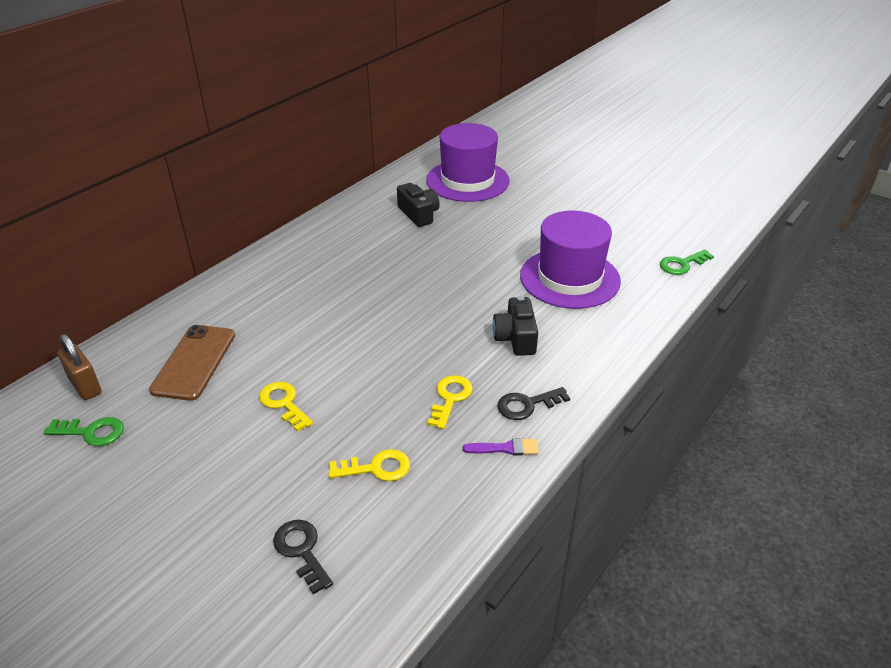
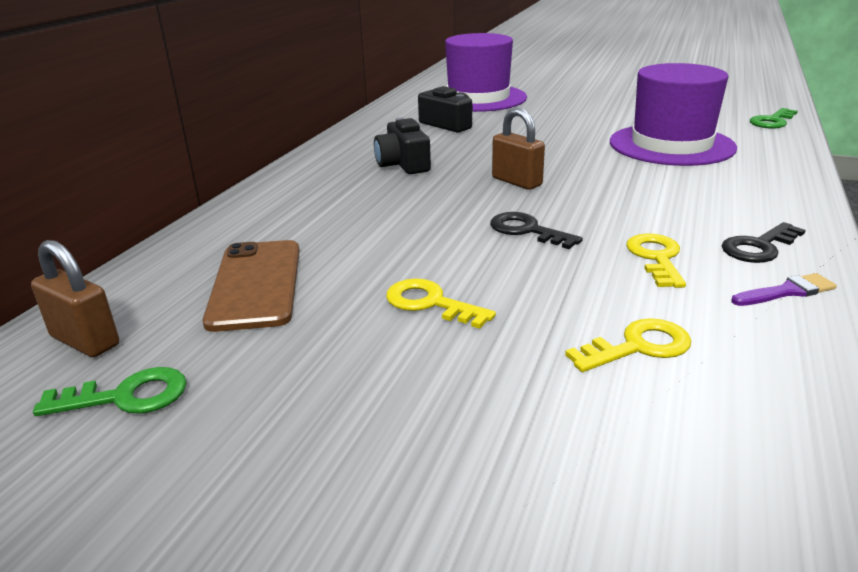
camera: 15 degrees left, 10 degrees down
black key [273,520,333,595] -> black key moved to [490,212,583,249]
black camera [493,296,538,356] -> black camera moved to [374,118,431,174]
none -> brown padlock [492,108,545,190]

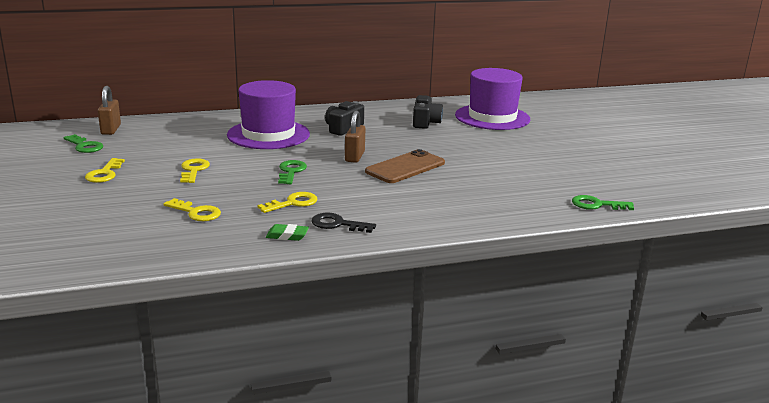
camera: 50 degrees right, 5 degrees down
brown phone [203,240,300,332] -> brown phone moved to [365,149,445,183]
black key [490,212,583,249] -> green key [278,160,307,184]
purple hat [610,63,737,166] -> purple hat moved to [227,80,310,149]
purple brush [731,273,837,306] -> green eraser [266,224,309,241]
none -> yellow key [85,158,125,183]

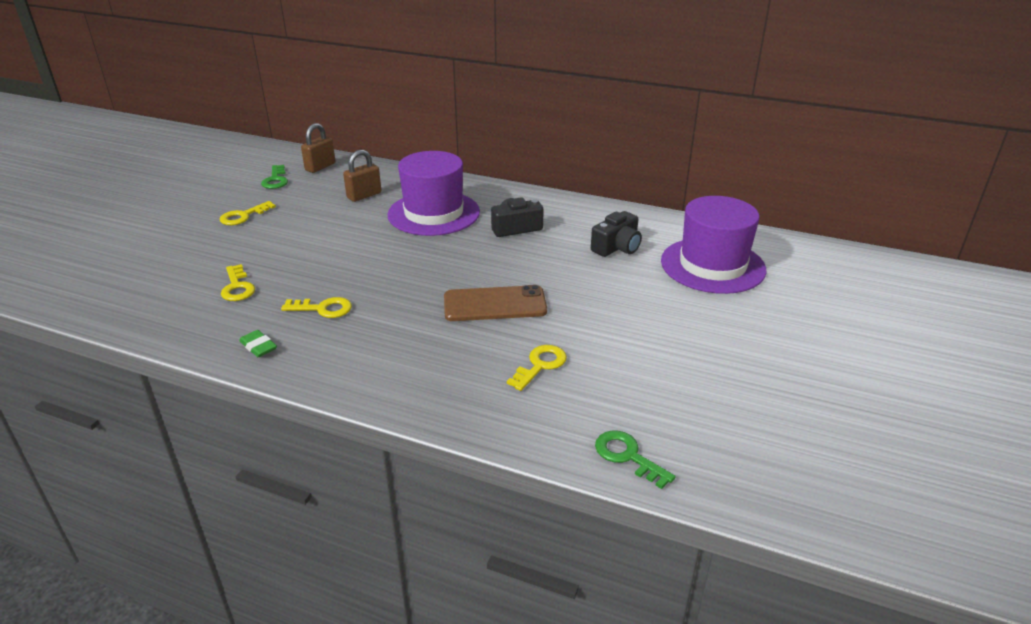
camera: 40 degrees right, 10 degrees up
yellow key [180,158,210,183] -> yellow key moved to [507,345,567,391]
green key [278,160,307,184] -> none
black key [311,212,376,233] -> none
brown padlock [345,111,365,163] -> brown padlock moved to [343,150,381,202]

